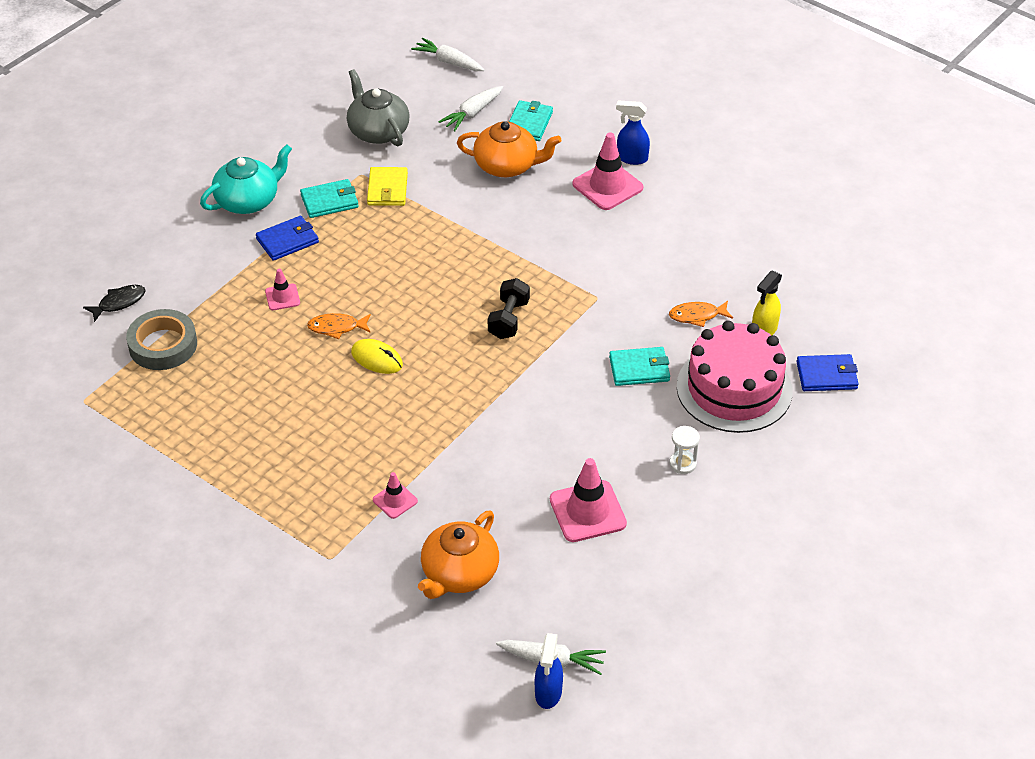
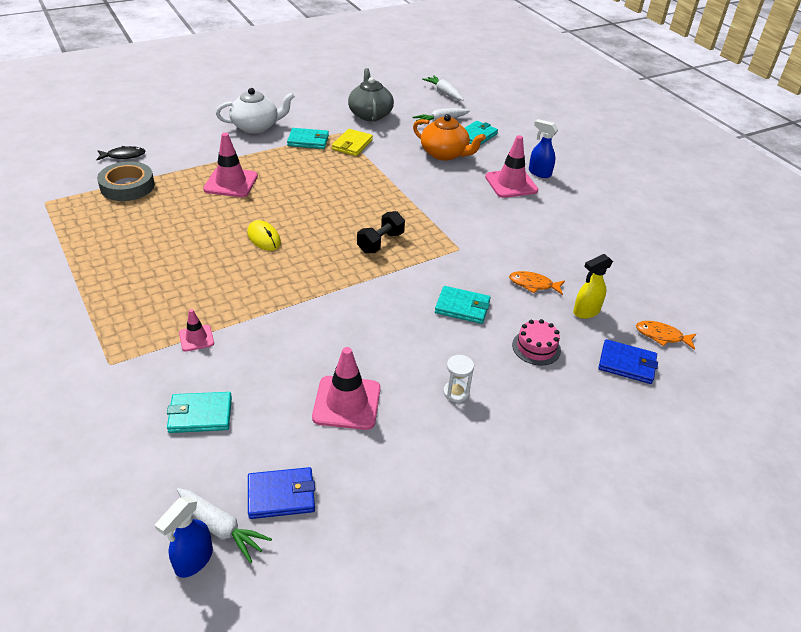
camera: 20 degrees right, 5 degrees down
turquoise teapot [200,144,292,214] -> white teapot [216,88,295,134]
blue wallet [256,216,319,261] -> blue wallet moved to [248,467,315,519]
pink traffic cone [265,269,300,310] -> pink traffic cone [203,133,258,197], size x1.85
orange fish [307,313,371,339] -> orange fish moved to [636,321,696,350]
orange teapot [418,510,499,599] -> turquoise wallet [167,392,232,433]
pink cake [677,321,792,433] -> pink cake [512,319,561,365], size x0.45

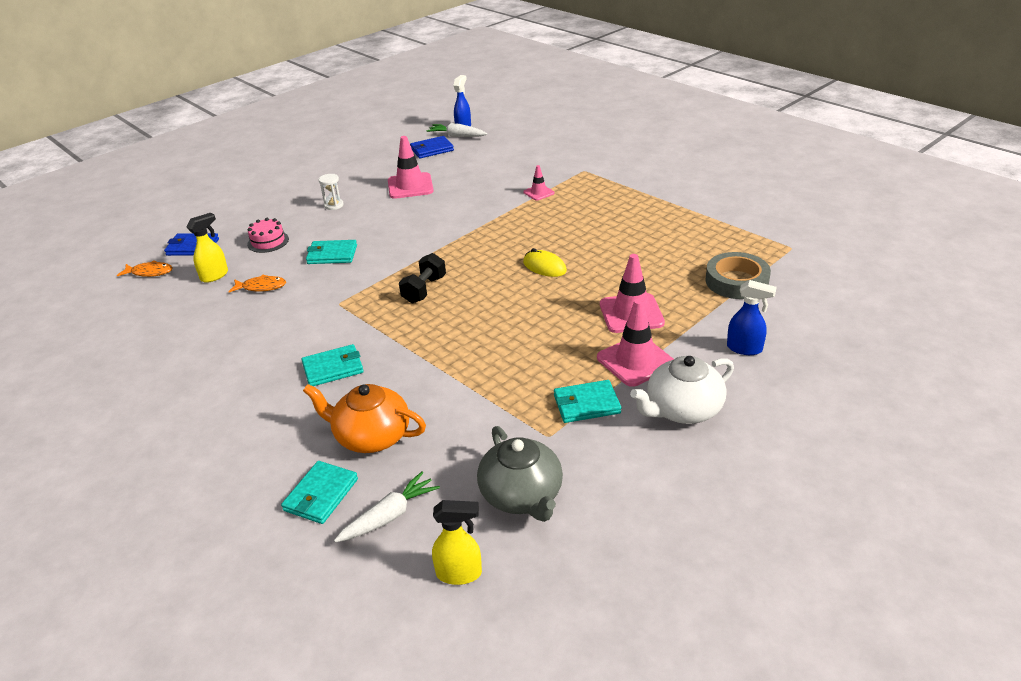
camera: 170 degrees right, 5 degrees down
black fish [96,146,146,160] -> none
turquoise wallet [167,392,232,433] -> turquoise wallet moved to [301,344,364,386]
yellow wallet [332,129,373,156] -> none
white carrot [422,75,464,101] -> none
pink traffic cone [485,135,538,198] -> pink traffic cone moved to [597,299,674,387]
blue spray bottle [529,119,558,178] -> blue spray bottle moved to [727,280,777,355]
none -> yellow spray bottle [432,500,482,585]

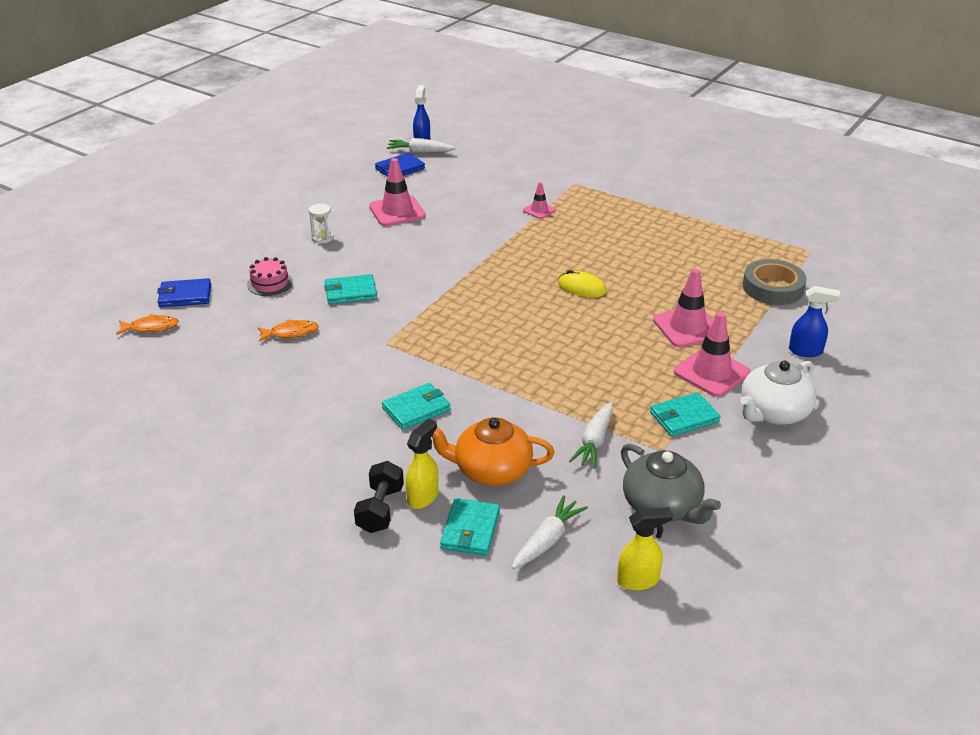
camera: 15 degrees left, 0 degrees up
yellow spray bottle [186,213,228,283] -> yellow spray bottle moved to [406,419,438,509]
black dumbbell [399,253,446,303] -> black dumbbell moved to [354,461,404,533]
none -> white carrot [569,402,613,468]

